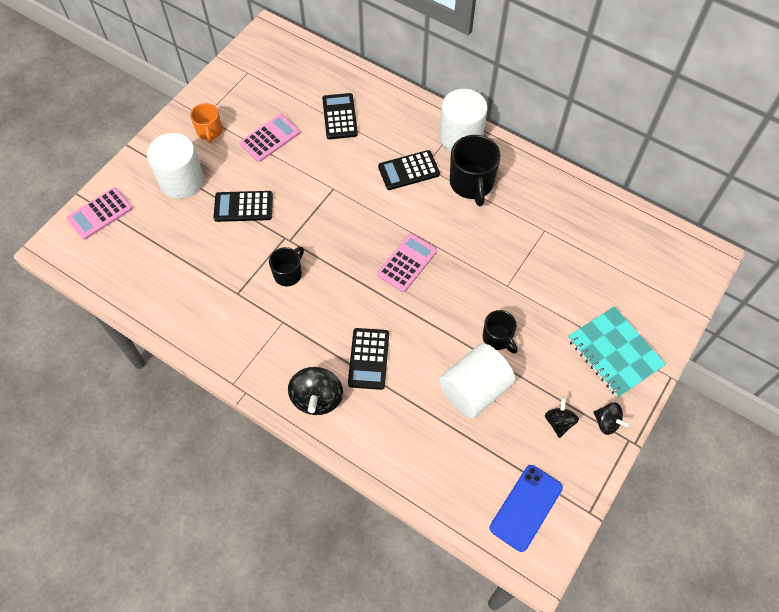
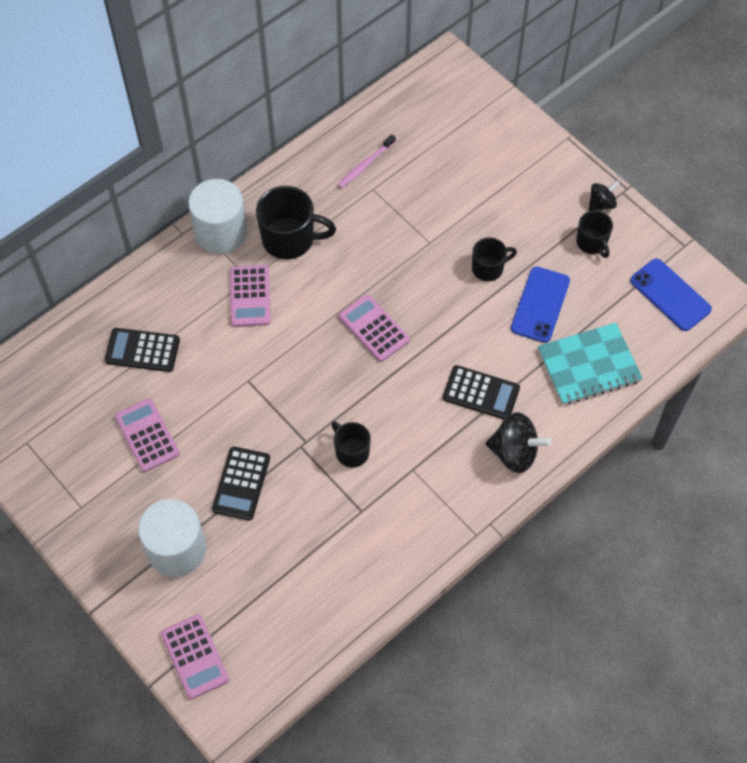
camera: 75 degrees left, 0 degrees up
orange mug [190,103,222,143] -> none
black calculator [378,150,440,190] -> pink calculator [230,265,271,327]
white cylinder [439,343,515,418] -> blue phone [511,267,570,343]
black spinning top [545,397,579,438] -> black mug [576,210,613,258]
turquoise notebook [568,306,666,398] -> turquoise notebook moved to [538,323,643,405]
none -> pink toothbrush [337,134,396,188]

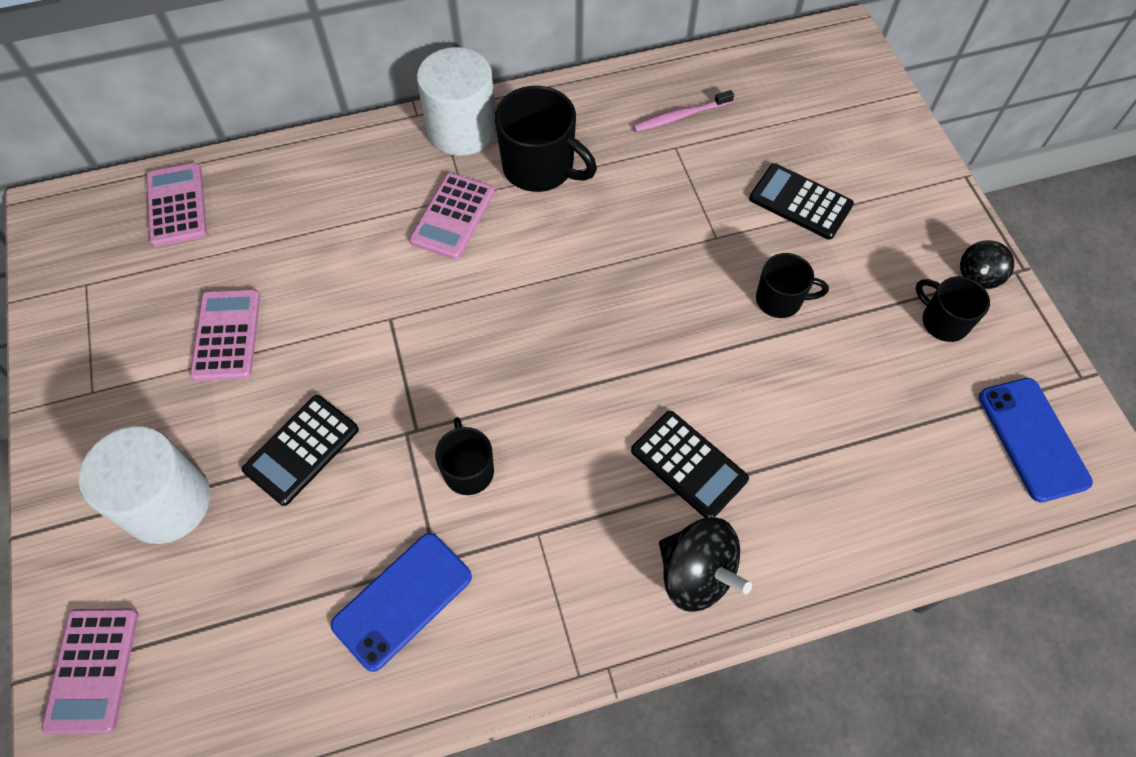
camera: 25 degrees right, 0 degrees up
black calculator [105,328,180,372] -> black calculator moved to [749,163,854,240]
pink calculator [339,294,410,362] -> pink calculator moved to [146,163,207,247]
blue phone [511,267,570,343] -> blue phone moved to [331,533,472,672]
turquoise notebook [538,323,643,405] -> none
black mug [576,210,613,258] -> black mug turned 135 degrees clockwise [916,276,990,342]
black spinning top [589,180,620,211] -> black spinning top turned 135 degrees clockwise [960,240,1014,289]

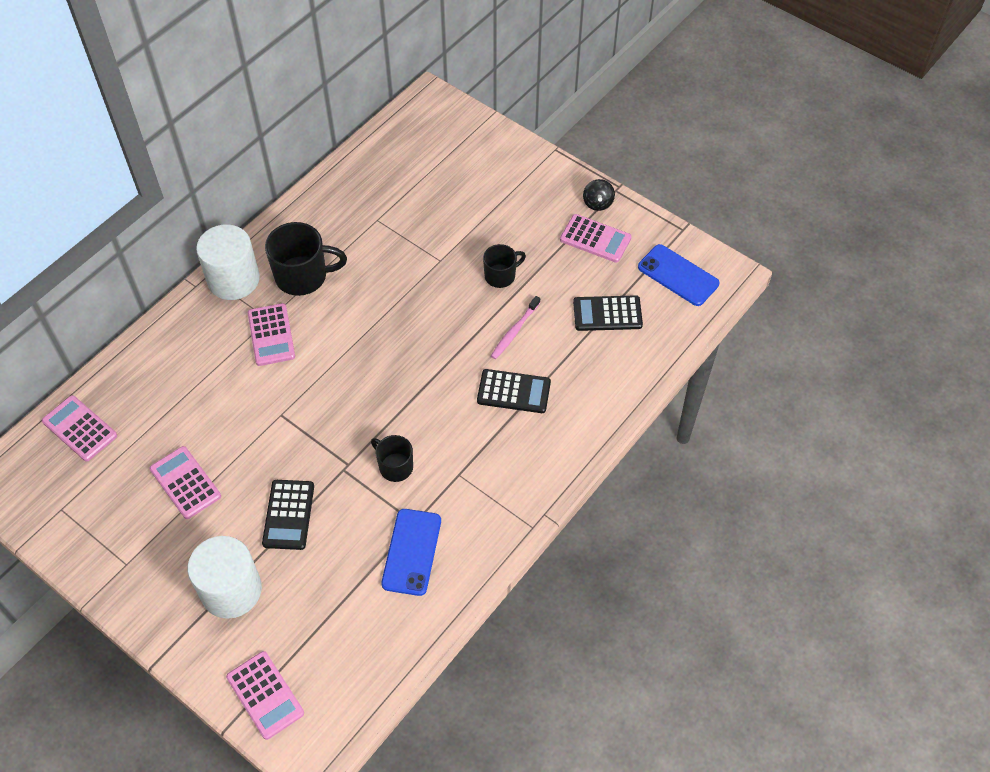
camera: 35 degrees left, 5 degrees down
pink toothbrush [633,90,734,132] -> pink toothbrush moved to [491,296,540,359]
black spinning top [659,517,752,612] -> none
black calculator [749,163,854,240] -> black calculator moved to [573,295,643,331]
black mug [916,276,990,342] -> pink calculator [560,214,632,263]

